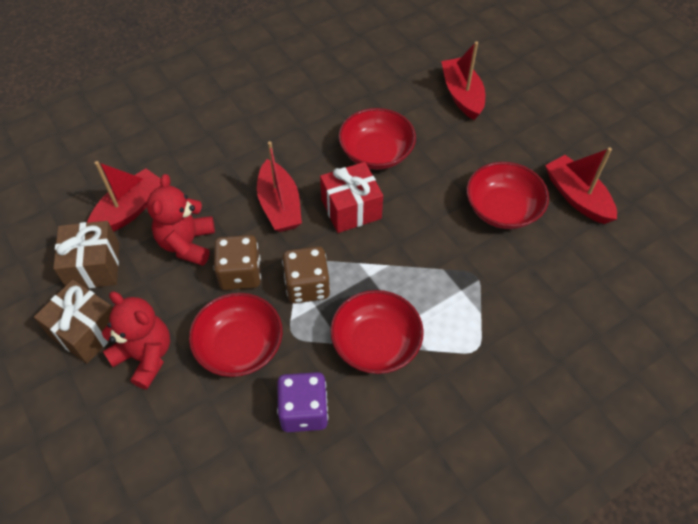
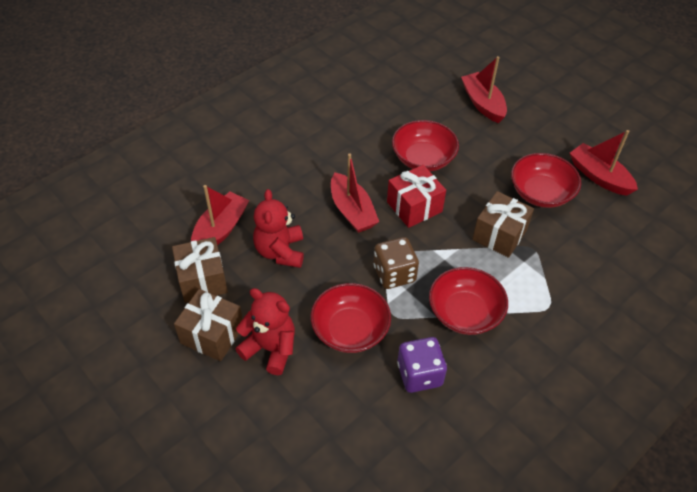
camera: 10 degrees left, 5 degrees down
brown dice [214,235,261,290] -> none
none -> brown gift [472,191,534,258]

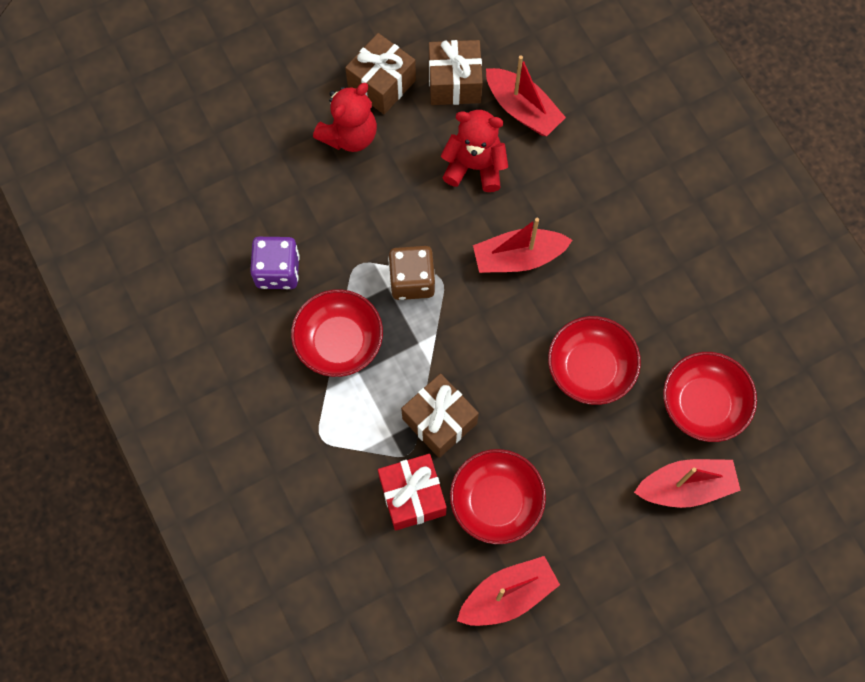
camera: 105 degrees right, 20 degrees up
red bowl [311,283,391,353] -> red bowl moved to [663,352,757,442]
red gift [387,165,446,228] -> red gift moved to [378,454,447,531]

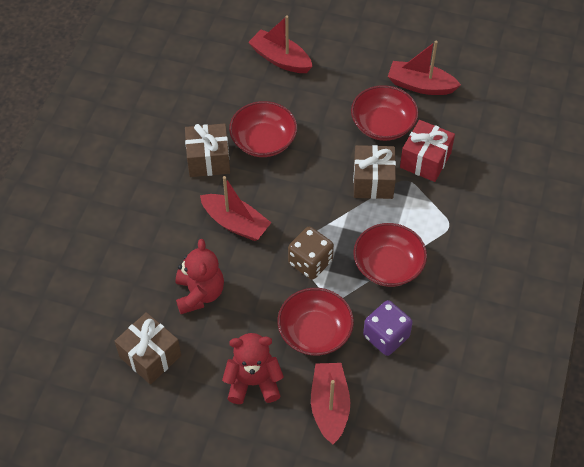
camera: 135 degrees left, 15 degrees down
brown gift [345,33,416,114] -> brown gift moved to [185,123,230,177]
red teddy bear [441,110,508,192] -> red teddy bear turned 150 degrees counterclockwise [176,239,224,314]
red boat [486,55,566,136] -> red boat moved to [311,363,350,444]
red bowl [663,352,757,442] -> red bowl moved to [278,288,354,356]

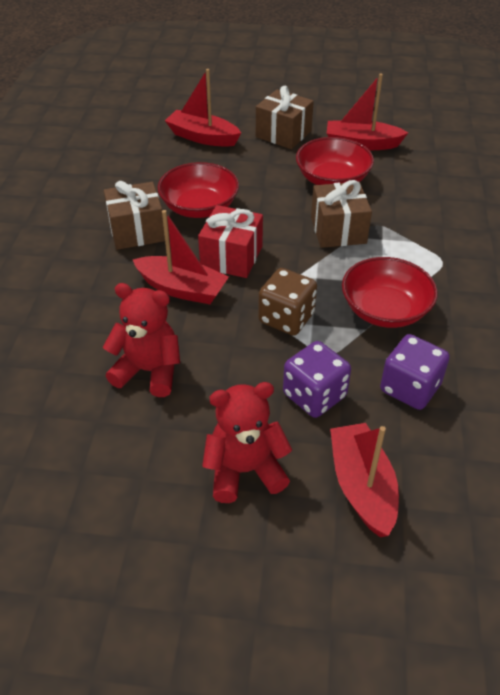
camera: 10 degrees left, 10 degrees down
brown gift [115,312,181,384] -> brown gift moved to [256,86,314,149]
red teddy bear [176,239,224,314] -> red teddy bear turned 60 degrees counterclockwise [103,283,180,397]
red bowl [278,288,354,356] -> purple dice [283,341,351,418]
red gift [400,120,455,182] -> red gift moved to [198,205,263,278]

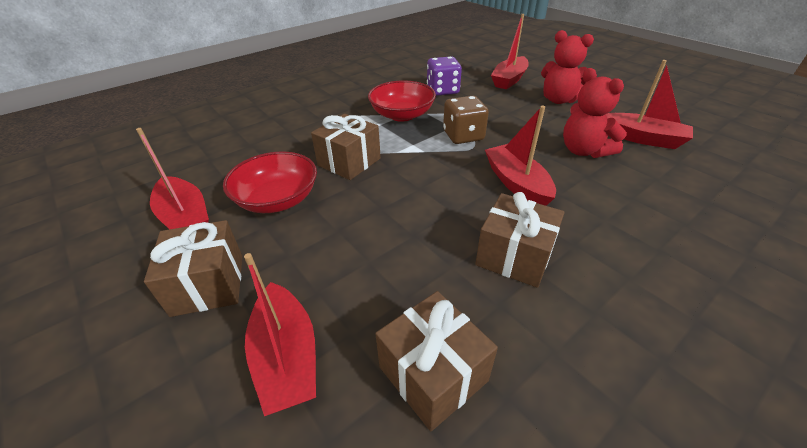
camera: 135 degrees left, 5 degrees down
red bowl [158,162,239,218] -> none
red gift [198,205,263,278] -> none
purple dice [283,341,351,418] -> none
none -> brown gift [375,291,498,431]
none -> red boat [606,60,693,149]

